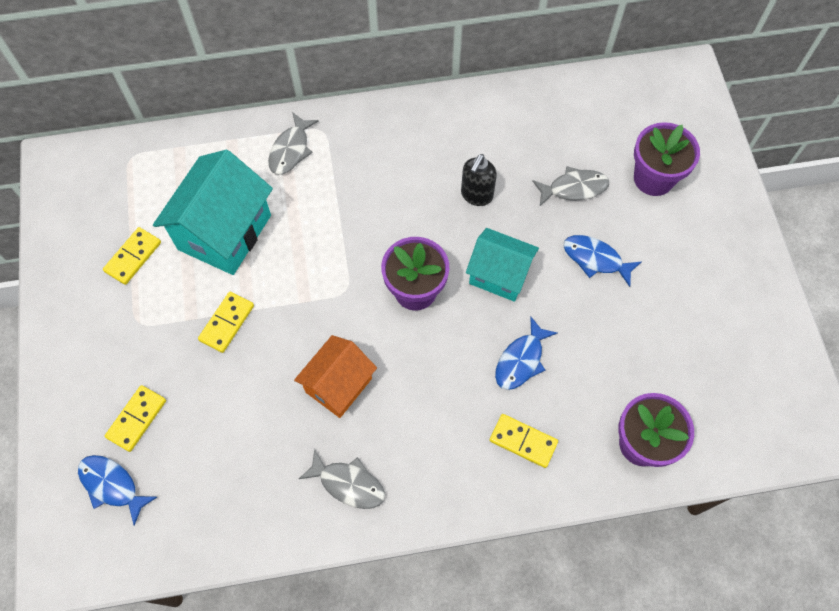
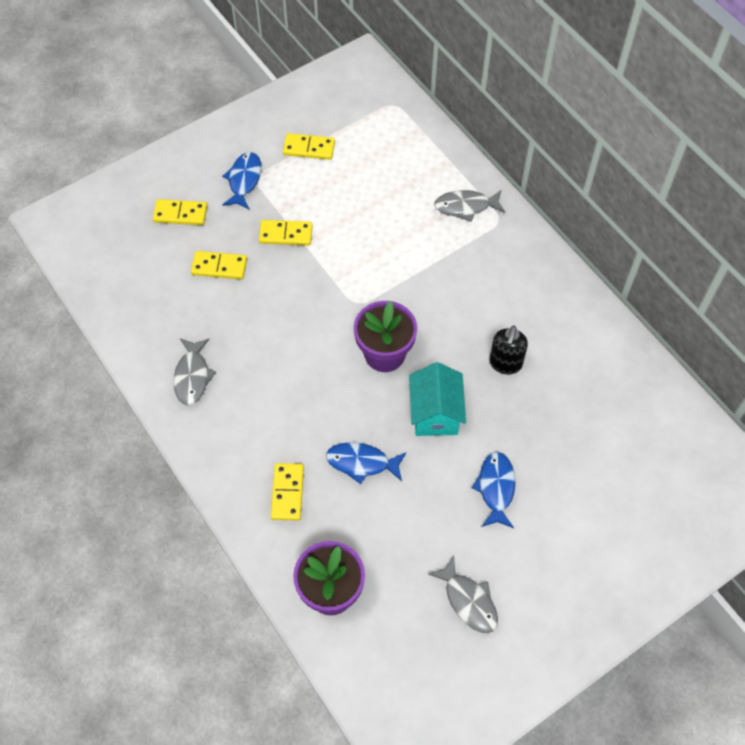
camera: 65 degrees right, 5 degrees down
blue fish [78,455,157,526] -> blue fish moved to [222,152,261,209]
turquoise house [153,150,273,275] -> none
orange house [294,335,377,418] -> none
black soap dispenser [461,154,497,206] -> black soap dispenser turned 75 degrees counterclockwise [489,326,528,374]
grey fish [533,166,609,206] -> grey fish moved to [428,556,498,633]
purple flower pot [634,122,700,196] -> none
none -> yellow domino [191,251,247,279]

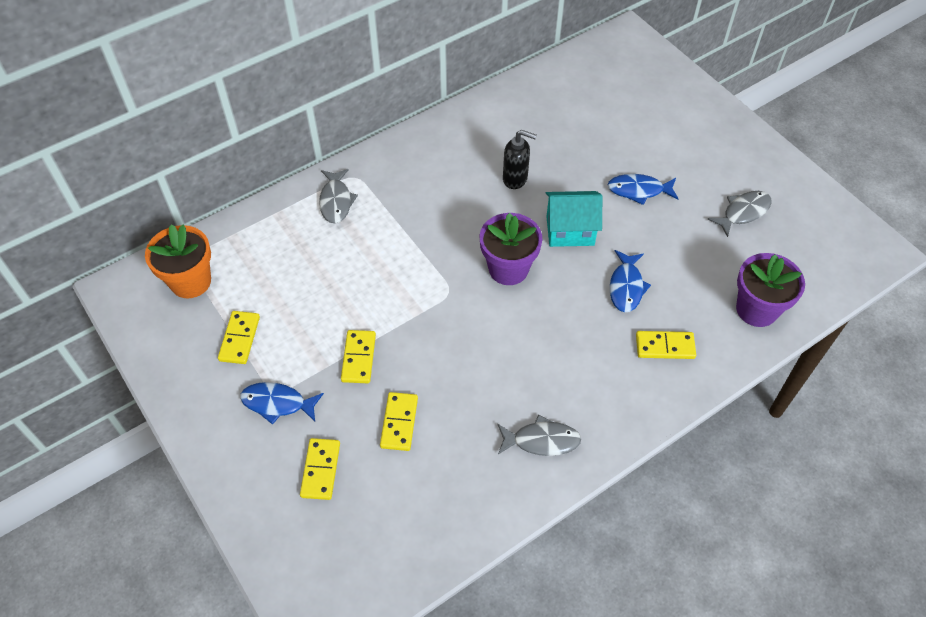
camera: 90 degrees left, 5 degrees down
none -> orange flower pot [145,224,211,298]

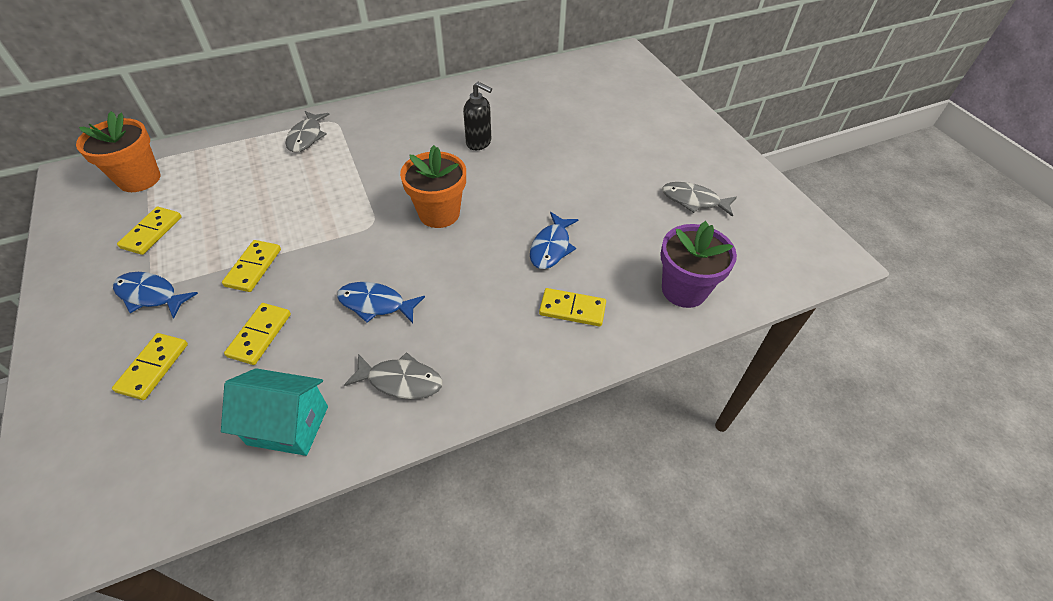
camera: 10 degrees right, 5 degrees down
purple flower pot [480,213,542,285] -> orange flower pot [400,145,466,228]
turquoise house [546,191,602,247] -> turquoise house moved to [221,368,328,456]
blue fish [608,174,678,205] -> blue fish moved to [337,282,425,323]
grey fish [708,191,772,237] -> grey fish turned 135 degrees counterclockwise [662,182,737,217]

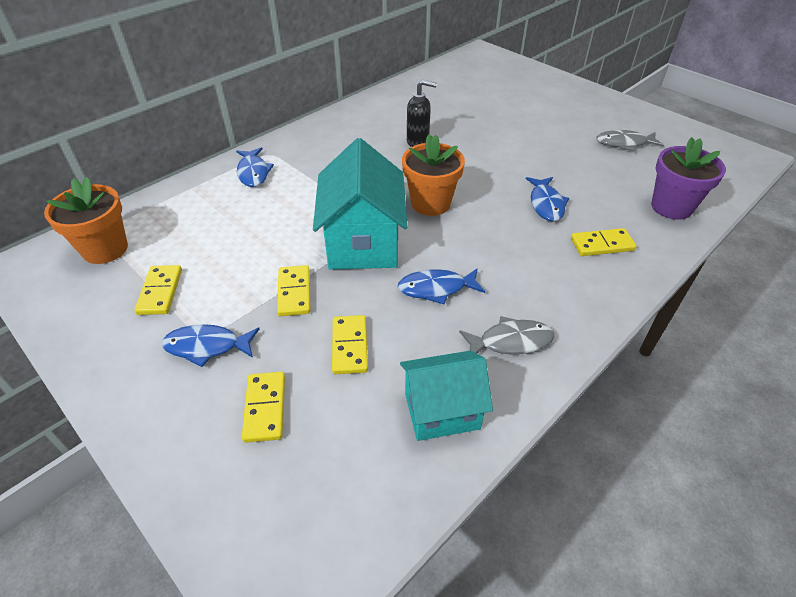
camera: 20 degrees left, 5 degrees down
grey fish [286,111,330,152] -> blue fish [236,147,274,187]
none -> turquoise house [313,138,408,270]

